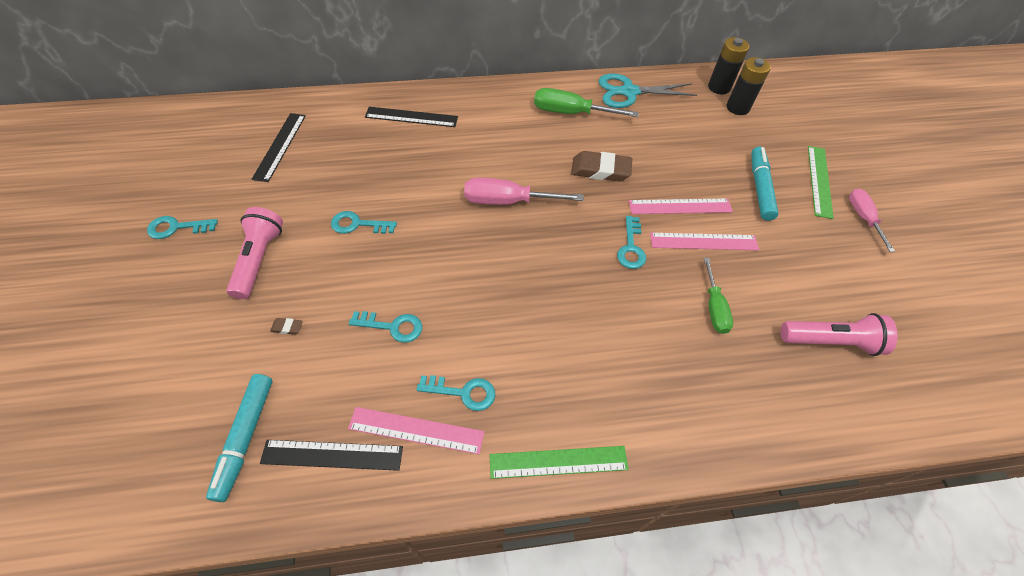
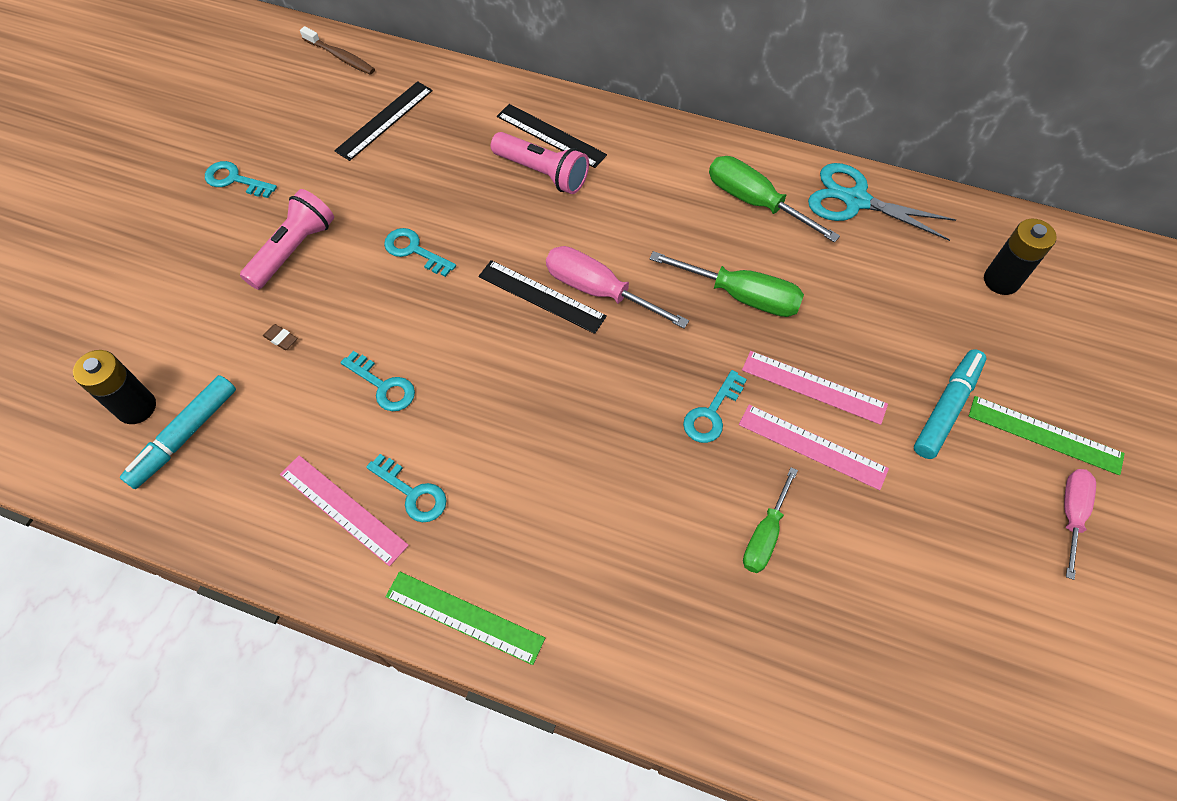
camera: 30 degrees right, 5 degrees up
black ruler [260,440,403,471] -> black ruler moved to [478,260,607,334]
brown eraser [571,151,632,181] -> green screwdriver [649,251,804,317]
black battery [708,37,749,94] -> black battery moved to [73,350,156,424]
pink flashlight [781,313,898,356] -> pink flashlight moved to [491,132,589,194]
green ruler [808,146,834,219] -> green ruler turned 75 degrees clockwise [968,396,1125,475]
none -> brown toothbrush [300,26,375,75]

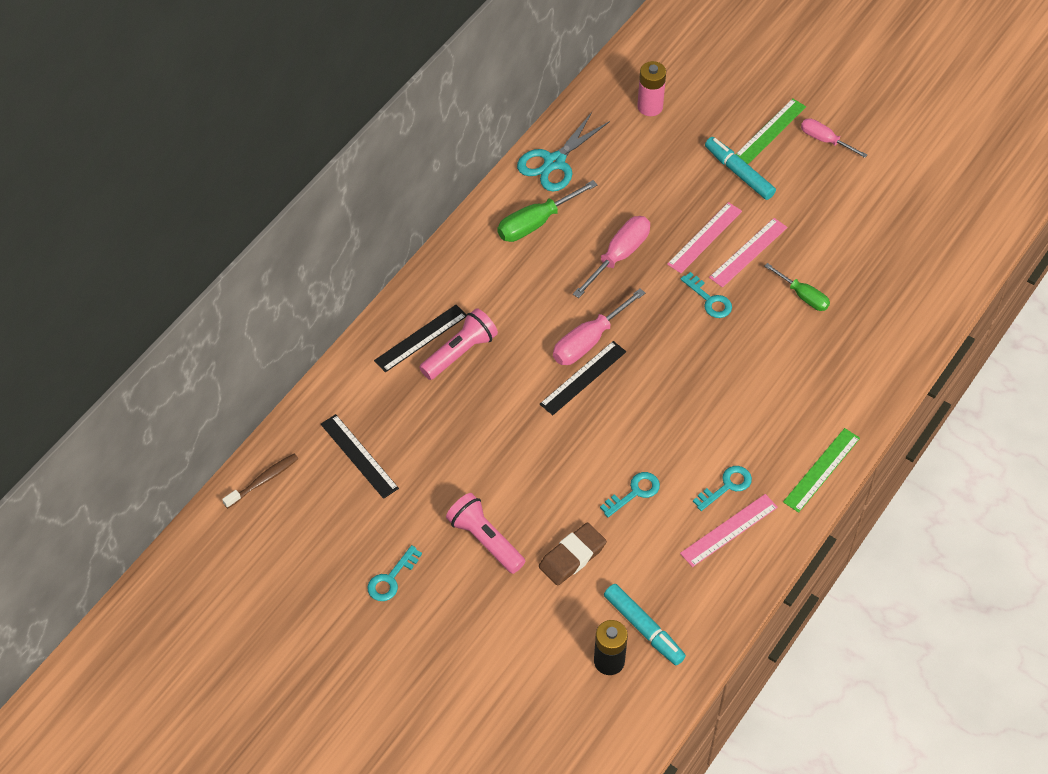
camera: 75 degrees left, 5 degrees down
brown eraser [263,324,297,350] -> brown eraser [539,523,607,586], size x2.32
turquoise key [384,228,456,277] -> none
green screwdriver [649,251,804,317] -> pink screwdriver [573,216,650,298]
black battery [984,219,1057,295] -> pink battery [637,61,666,116]

